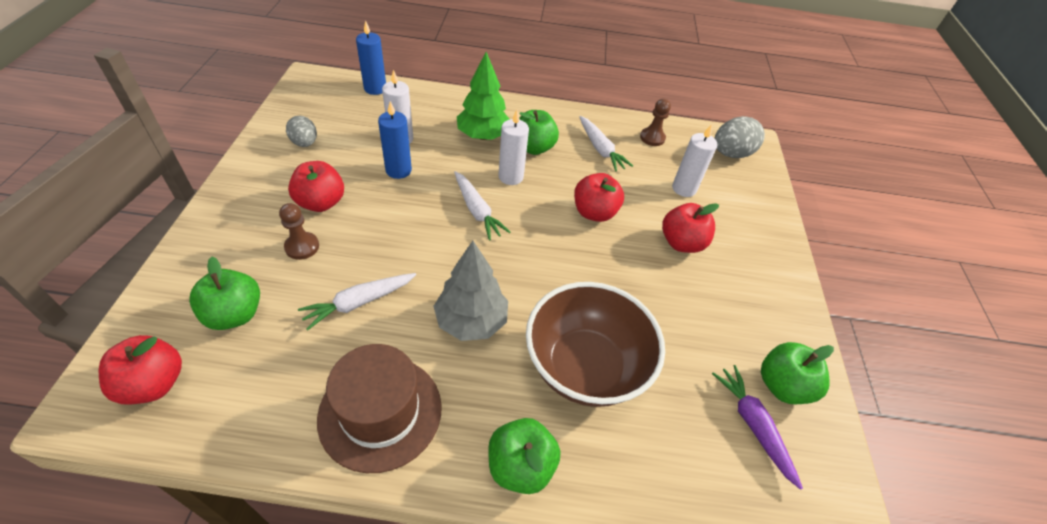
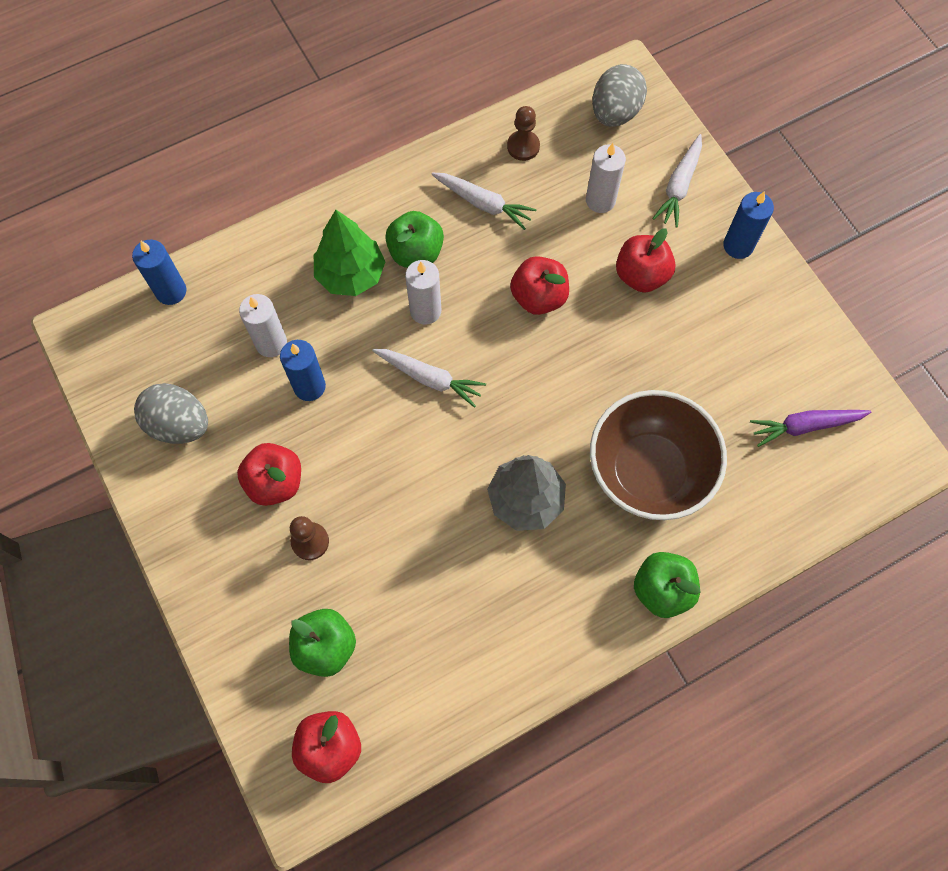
camera: 30 degrees left, 20 degrees up
grey egg [286,116,317,147] -> grey egg [134,383,208,444], size x1.54
white carrot [298,273,416,330] -> white carrot moved to [652,134,702,228]
brown hat [317,344,442,473] -> none
purple carrot [712,365,803,490] -> purple carrot turned 45 degrees counterclockwise [750,410,871,447]
green apple [761,342,834,404] -> none
none -> blue candle [723,191,774,259]

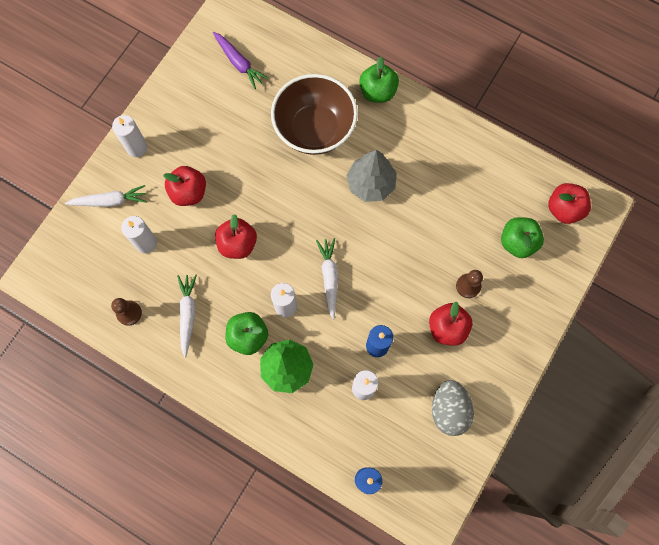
camera: 120 degrees left, 5 degrees up
grey egg [592,64,647,127] -> none
blue candle [723,191,774,259] -> white candle [112,115,147,157]

